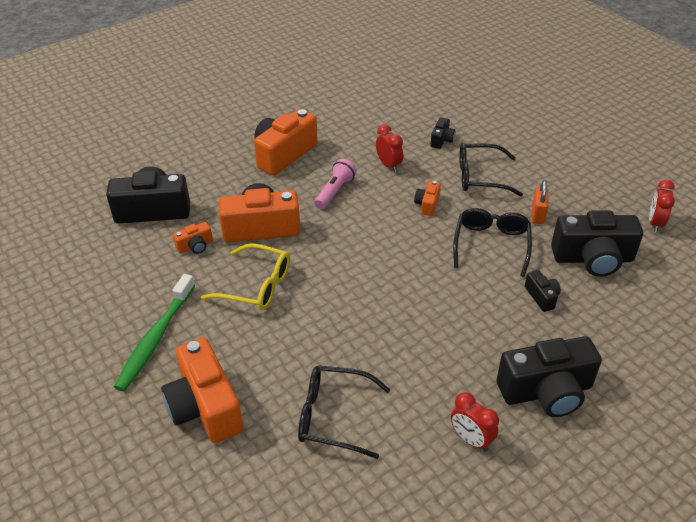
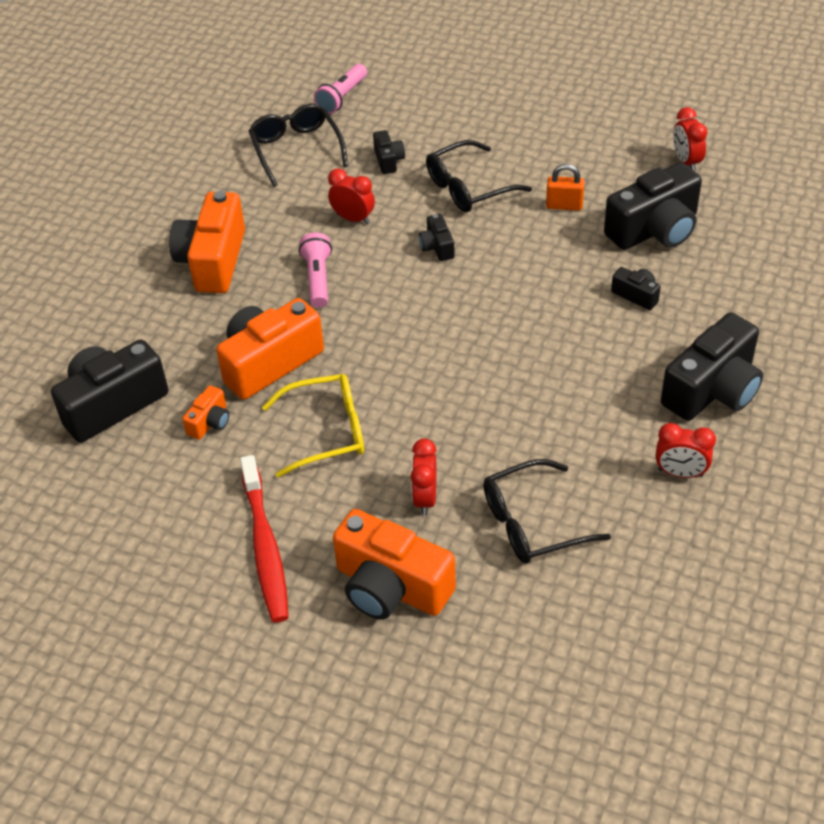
camera: 30 degrees left, 5 degrees up
green toothbrush [114,274,195,391] -> red toothbrush [240,455,289,622]
orange camera [414,181,441,216] -> black camera [419,214,455,261]
black glasses [453,208,532,277] -> black glasses moved to [249,104,348,187]
orange padlock [532,180,549,224] -> orange padlock turned 60 degrees counterclockwise [546,164,585,211]
none -> pink flashlight [314,64,367,114]
none -> red clock [411,438,437,516]

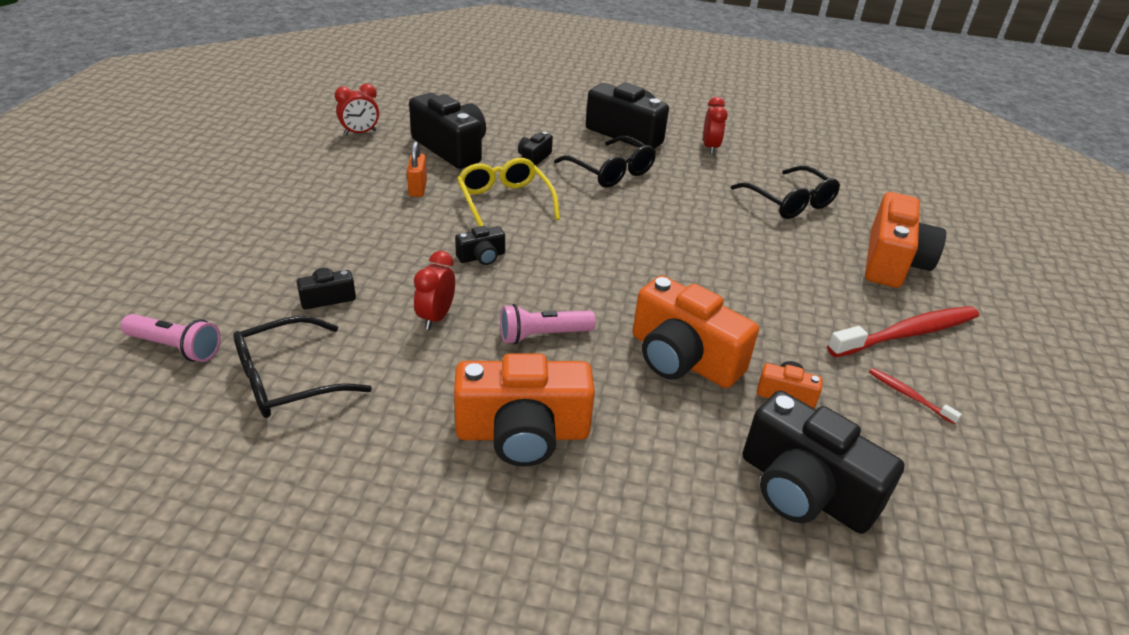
camera: 105 degrees left, 10 degrees down
yellow glasses [262,374,364,478] -> yellow glasses moved to [457,158,560,227]
red clock [411,438,437,516] -> none
black glasses [426,140,532,212] -> black glasses moved to [554,136,656,188]
none -> red toothbrush [869,368,962,424]

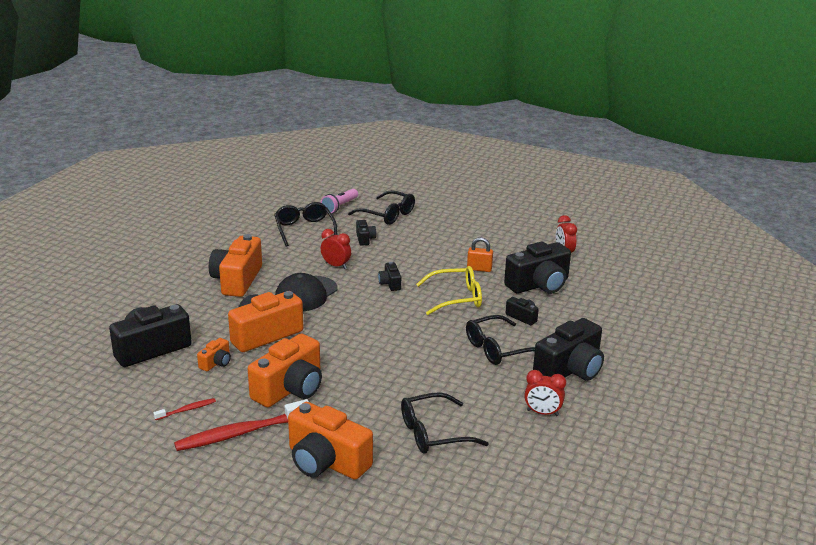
camera: 105 degrees right, 10 degrees down
pink flashlight [500,304,596,344] -> black cap [275,273,338,311]
red toothbrush [827,306,979,357] -> red toothbrush turned 75 degrees clockwise [174,399,309,451]
none -> orange camera [248,333,322,407]
none -> black glasses [348,190,415,225]

